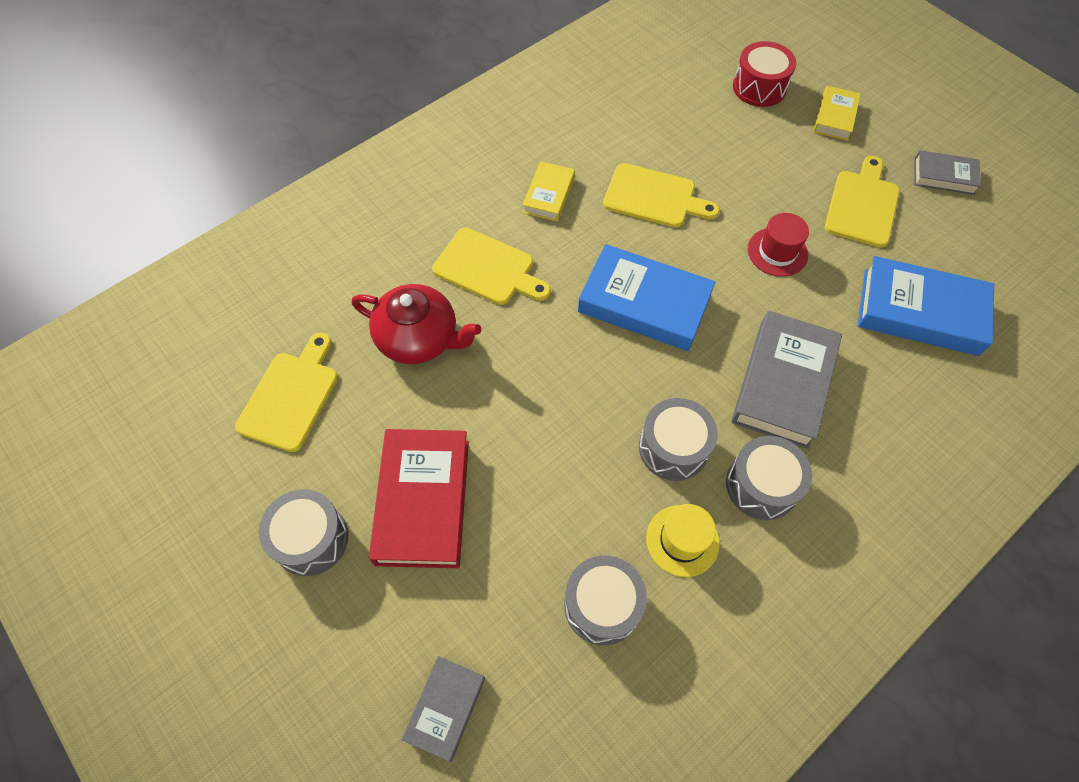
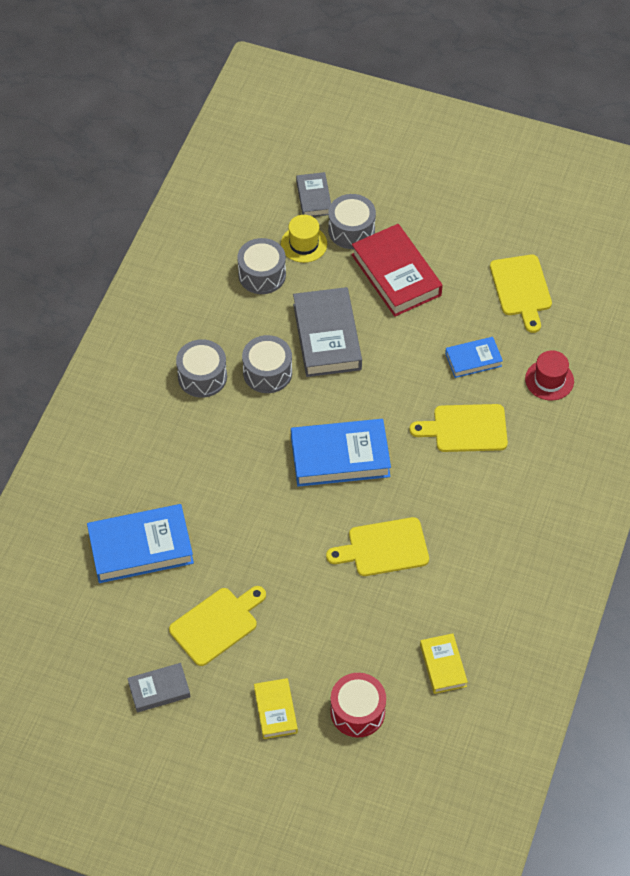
camera: 150 degrees right, 5 degrees down
grey drum [259,489,348,576] -> grey drum moved to [328,194,376,249]
red teapot [352,284,481,364] -> blue book [445,337,503,378]
yellow book [523,161,575,222] -> yellow book moved to [420,633,468,694]
yellow hat [646,504,720,577] -> yellow hat moved to [281,215,327,263]
grey book [732,311,842,449] -> grey book moved to [293,287,362,377]
red hat [748,213,809,277] -> red hat moved to [525,350,574,401]
yellow cutting board [825,156,900,247] -> yellow cutting board turned 120 degrees counterclockwise [169,586,266,666]

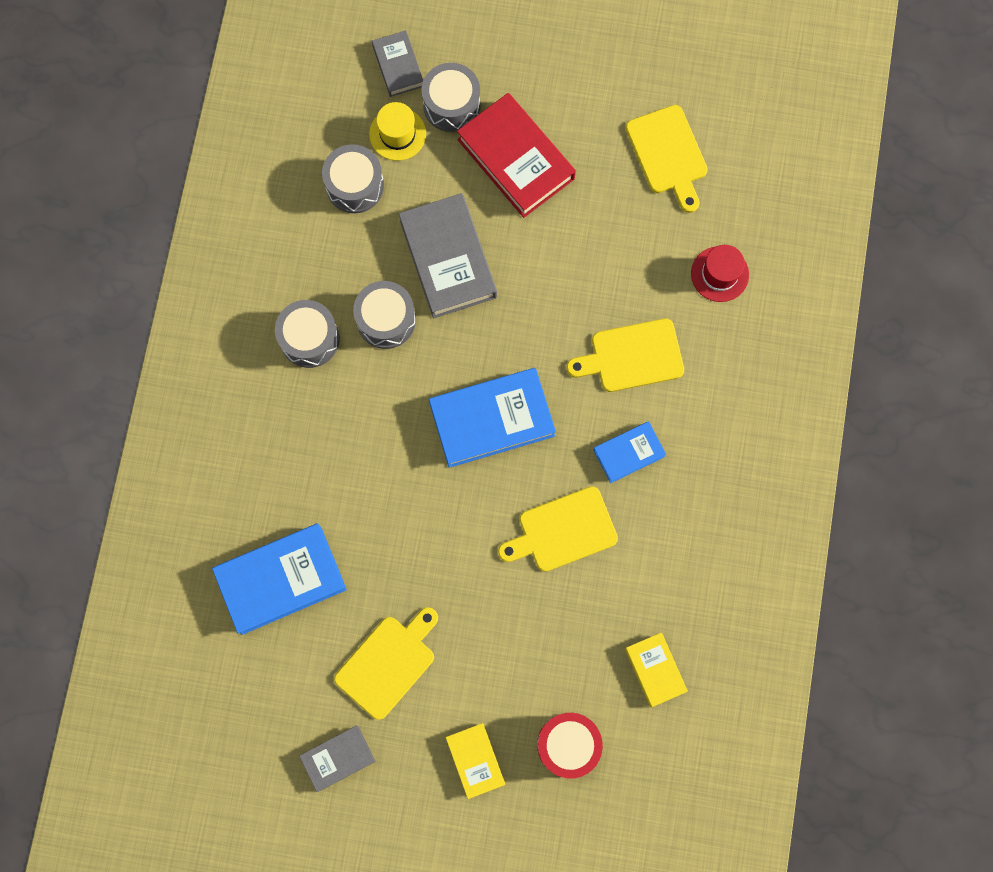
camera: 10 degrees left, 20 degrees up
blue book [445,337,503,378] -> blue book moved to [593,421,666,483]

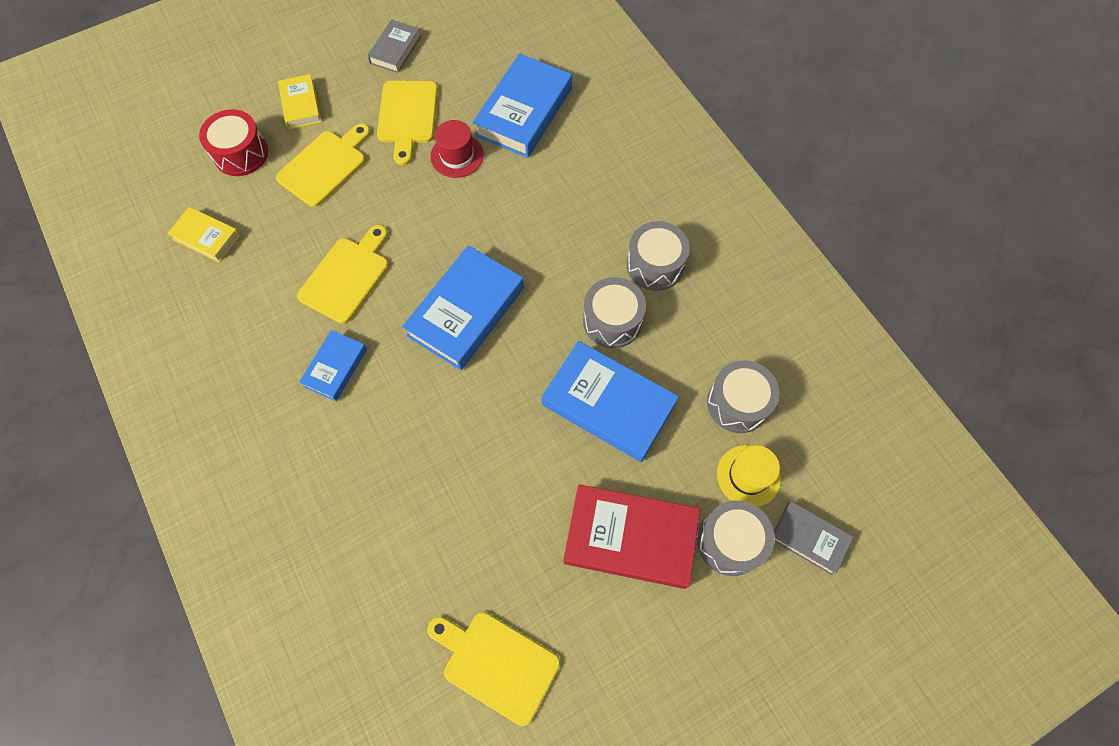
camera: 140 degrees right, 10 degrees down
grey book [399,193,497,318] -> blue book [542,341,679,462]
yellow book [446,723,505,799] -> yellow book turned 45 degrees clockwise [278,74,322,129]
yellow cutting board [567,318,684,392] -> yellow cutting board moved to [276,123,370,207]
red hat [691,245,749,302] -> red hat moved to [430,120,484,178]

